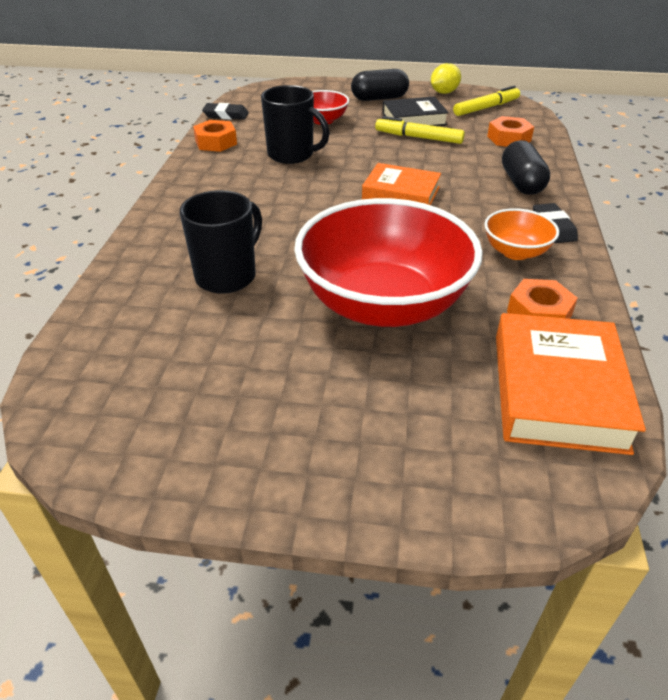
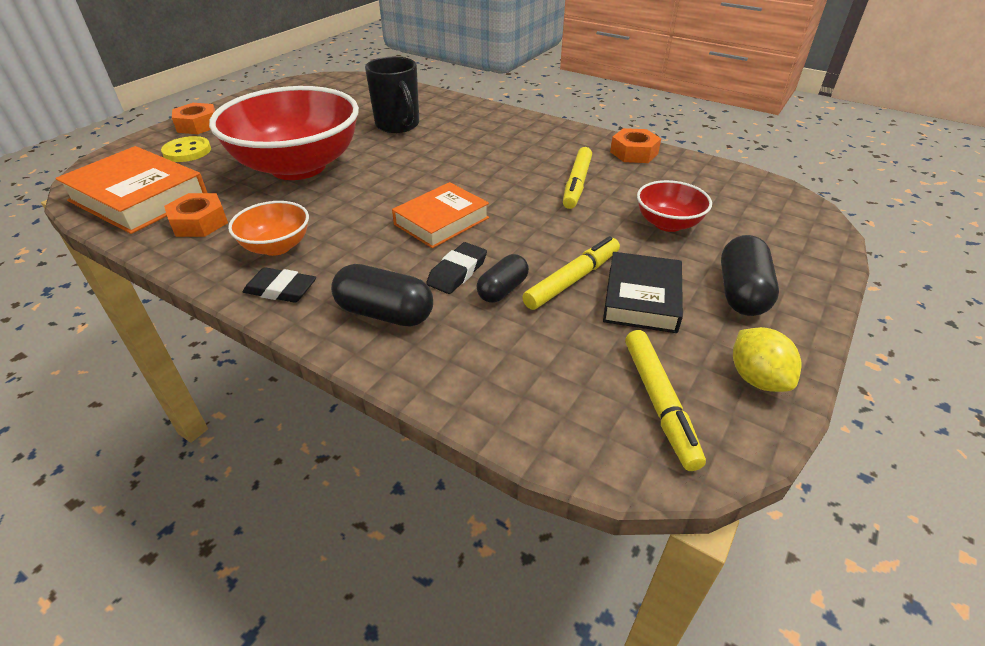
camera: 115 degrees right, 0 degrees up
black eraser [202,103,249,120] -> black eraser moved to [426,242,487,294]
black mug [261,85,330,164] -> yellow marker [563,147,592,209]
orange nut [487,116,534,147] -> orange nut moved to [172,103,215,134]
none -> yellow button [161,136,211,162]
none -> black capsule [477,254,529,303]

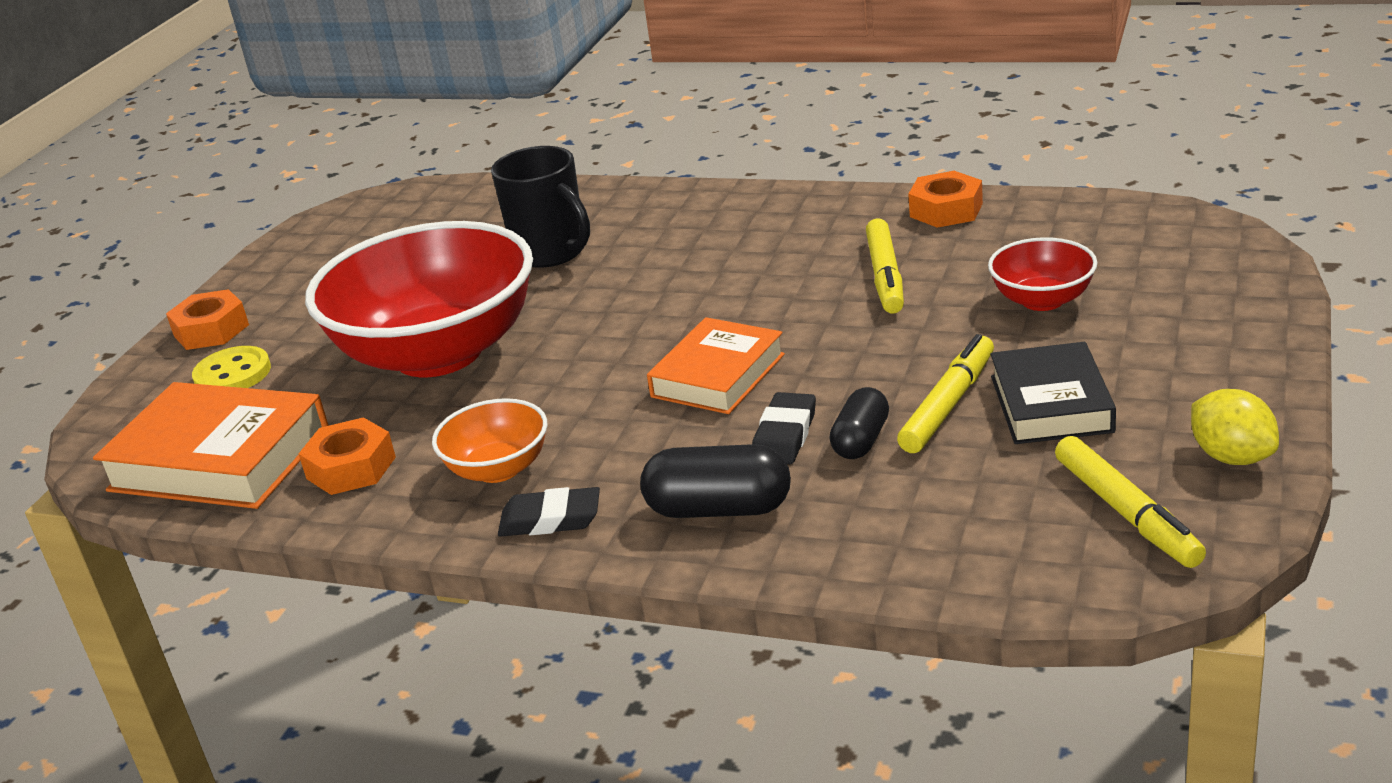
camera: 10 degrees left, 10 degrees down
black capsule [721,235,779,316] -> none

